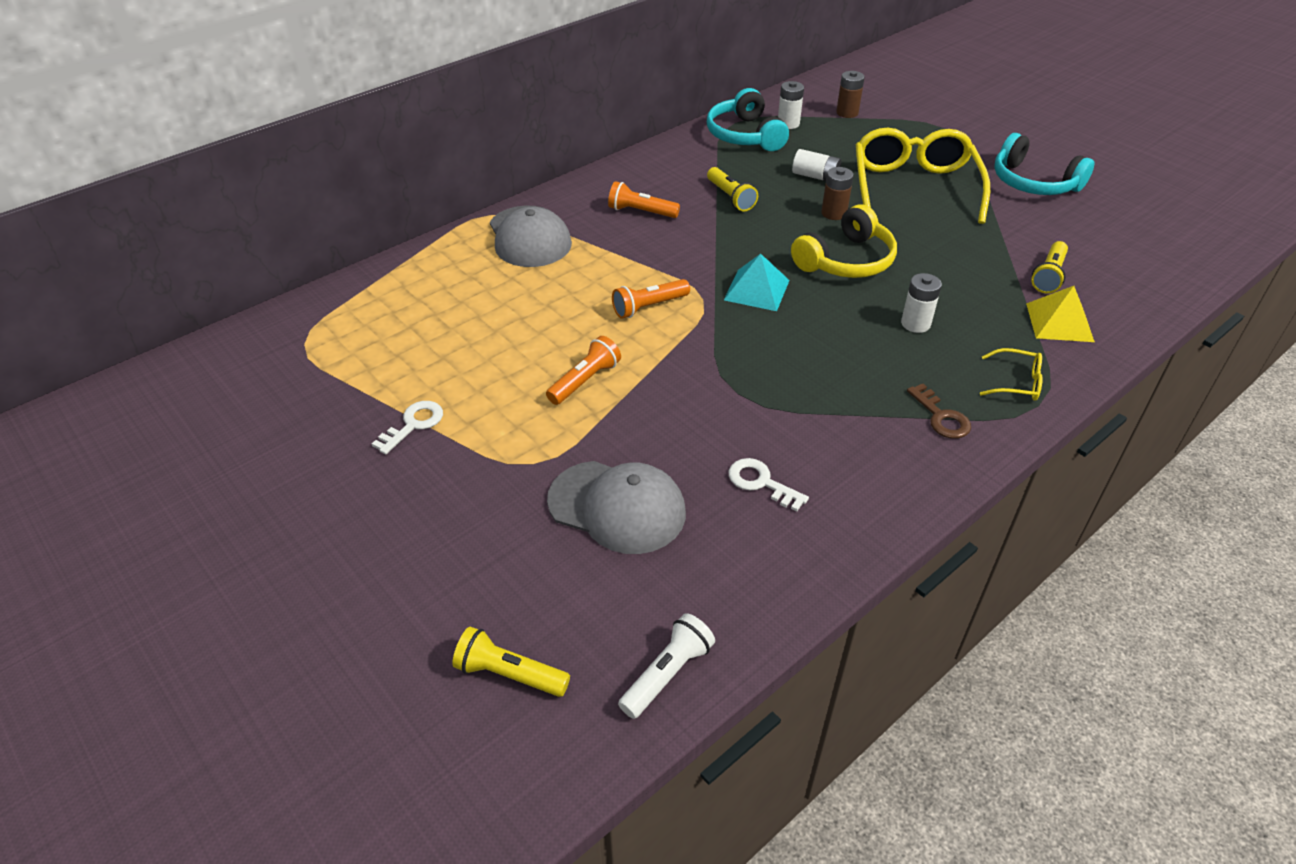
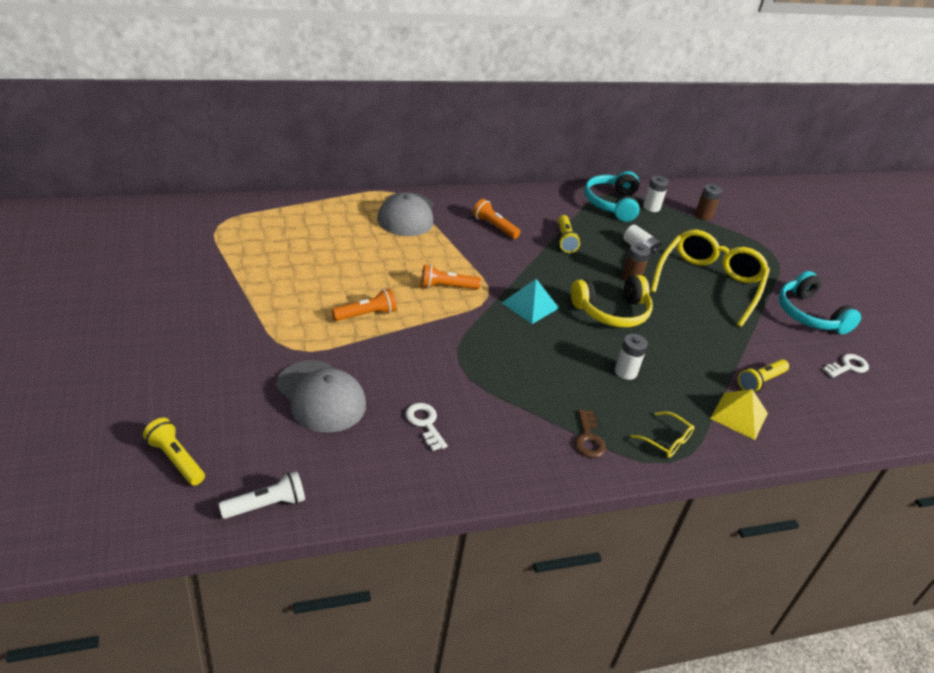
camera: 20 degrees right, 5 degrees down
white key [372,401,443,454] -> white key moved to [823,354,869,378]

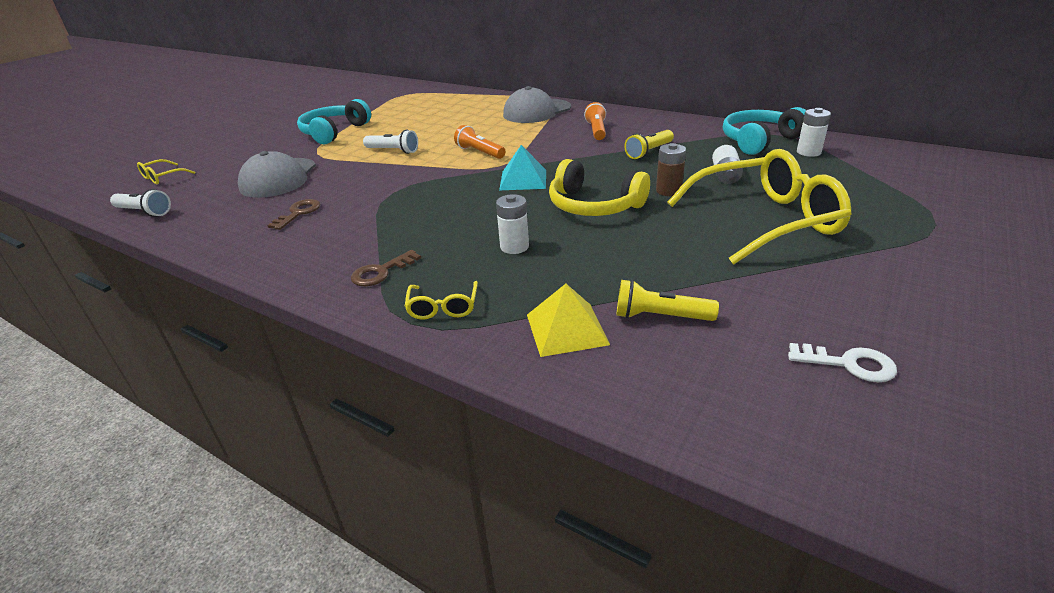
camera: 55 degrees right, 5 degrees down
yellow flashlight [143,418,205,486] -> yellow glasses [137,159,195,184]
orange flashlight [332,289,397,321] -> white flashlight [363,130,418,154]
white key [405,403,448,451] -> brown key [267,199,321,230]
brown battery [695,184,722,220] -> none
turquoise headphones [779,271,861,334] -> turquoise headphones moved to [297,99,371,144]

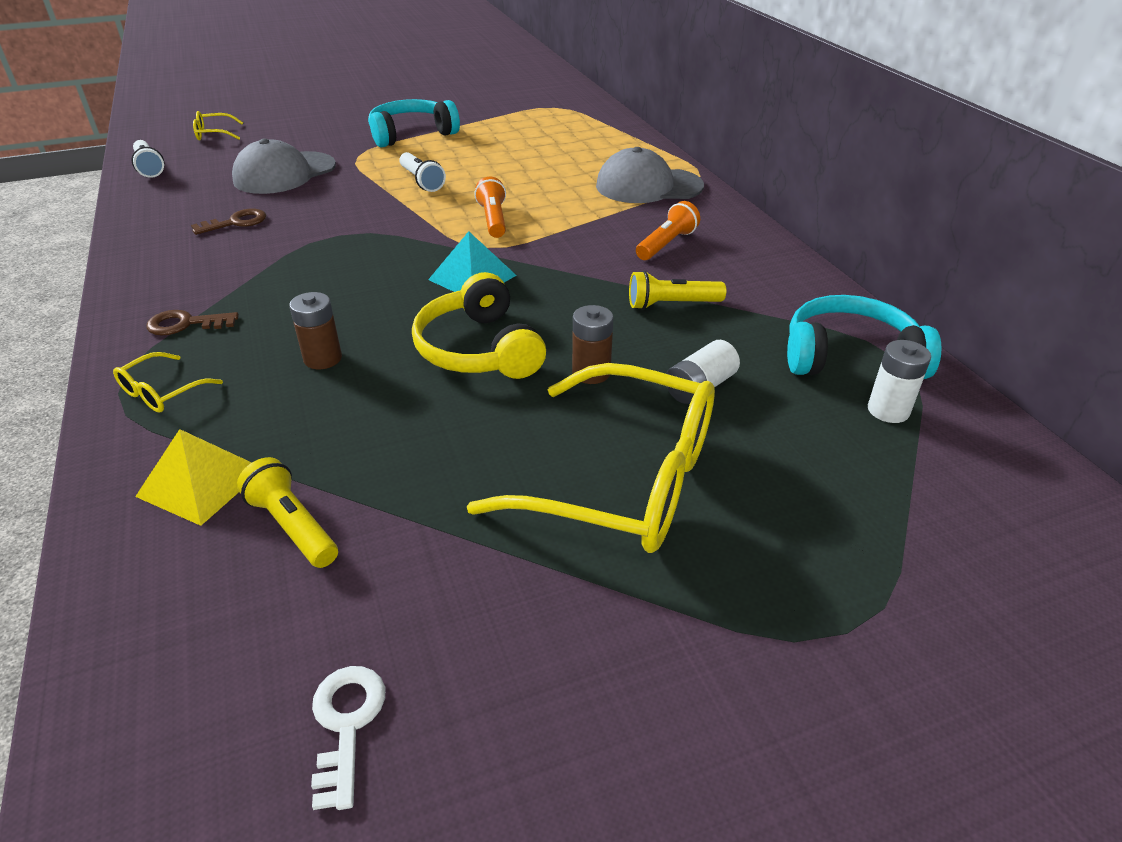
camera: 35 degrees right, 5 degrees up
white battery [496,194,529,254] -> brown battery [289,292,342,369]
white key [788,343,897,382] -> white key turned 150 degrees counterclockwise [311,666,385,810]

